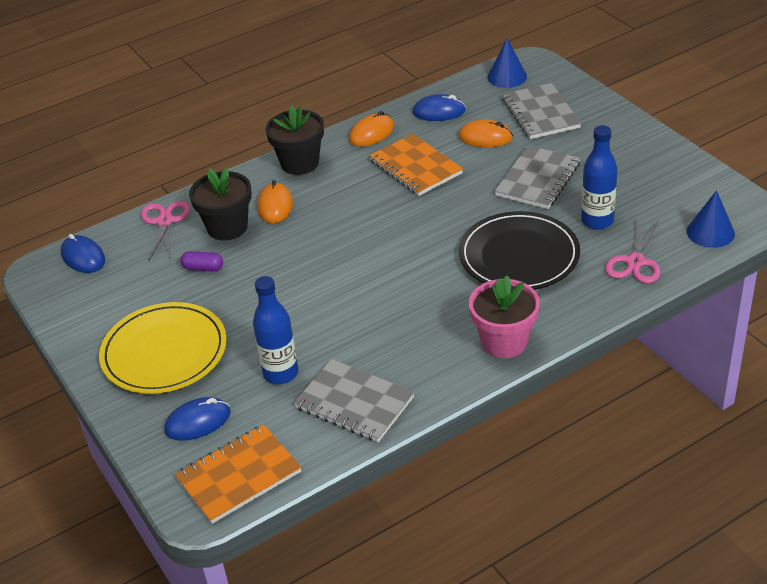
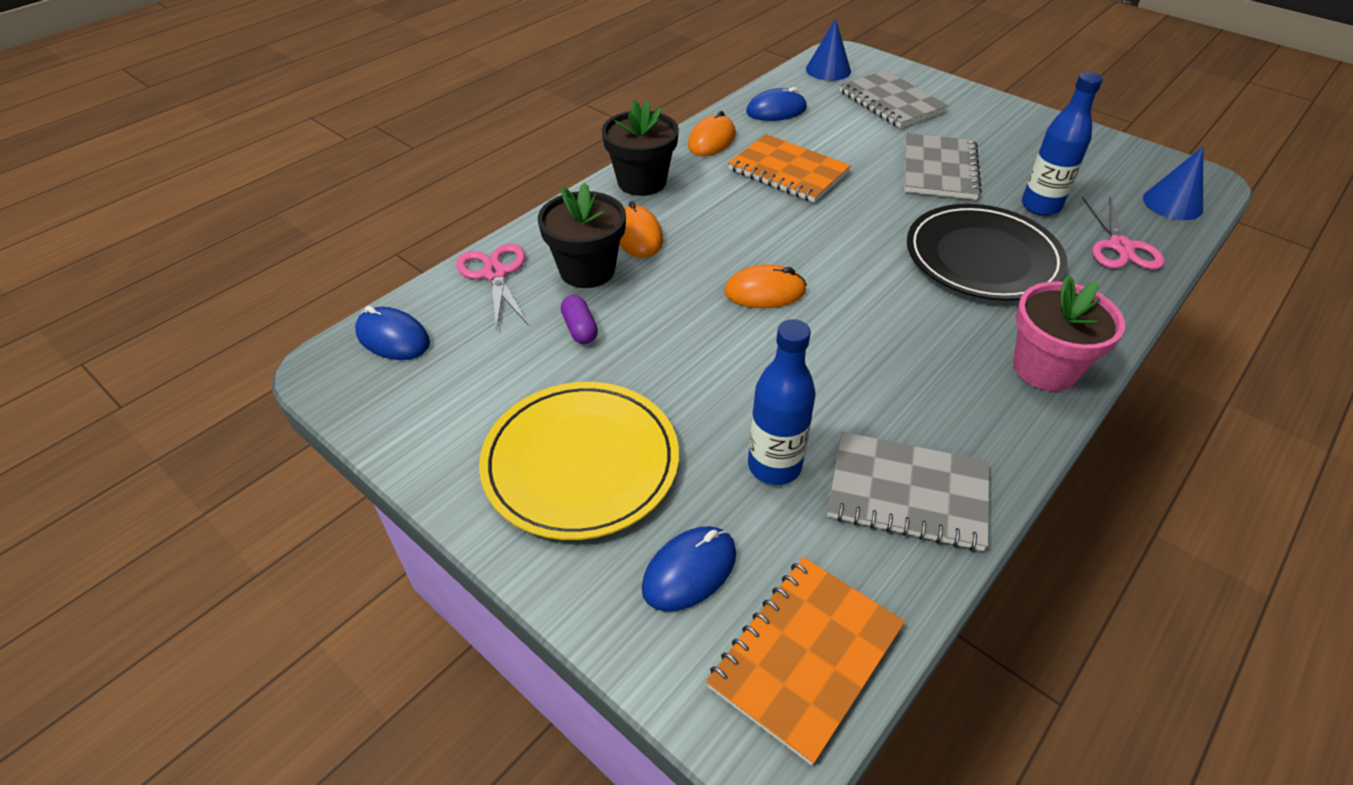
camera: 20 degrees left, 5 degrees up
purple capsule [180,251,223,271] -> purple capsule turned 75 degrees clockwise [561,295,598,344]
orange mouse [458,119,513,147] -> orange mouse moved to [724,265,807,308]

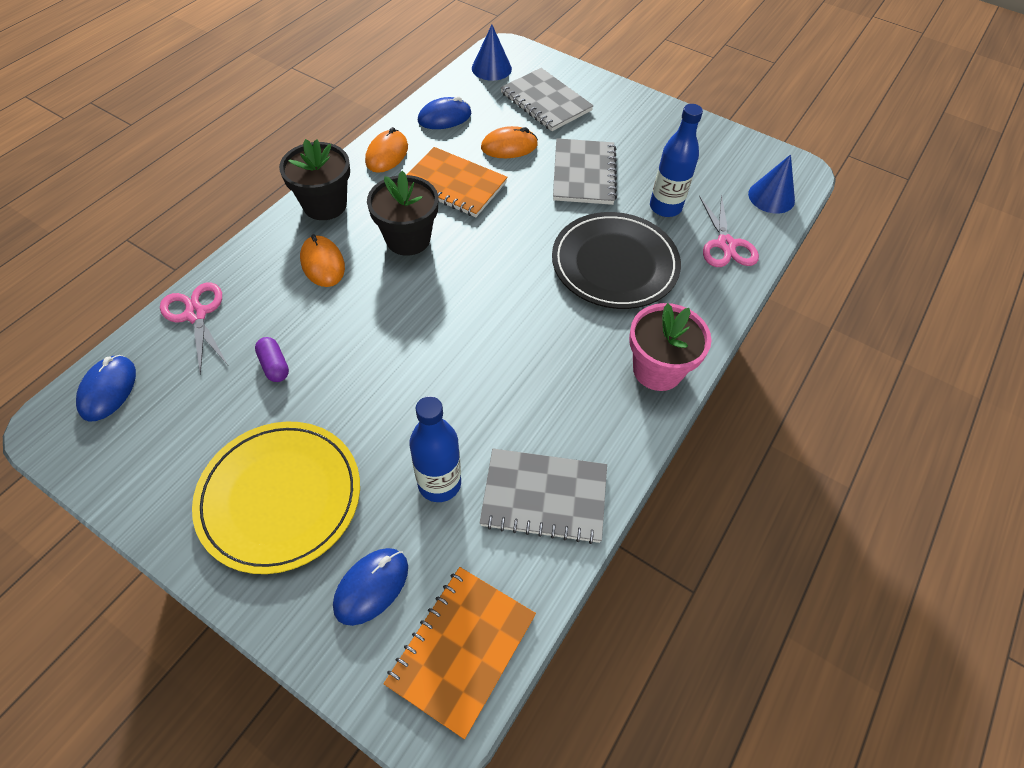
camera: 10 degrees left, 10 degrees up
blue mouse [355,306,430,360] -> blue mouse turned 75 degrees clockwise [76,355,136,421]
black flower pot [538,182,626,288] -> black flower pot moved to [367,171,438,256]
orange mouse [724,265,807,308] -> orange mouse moved to [481,126,538,158]

